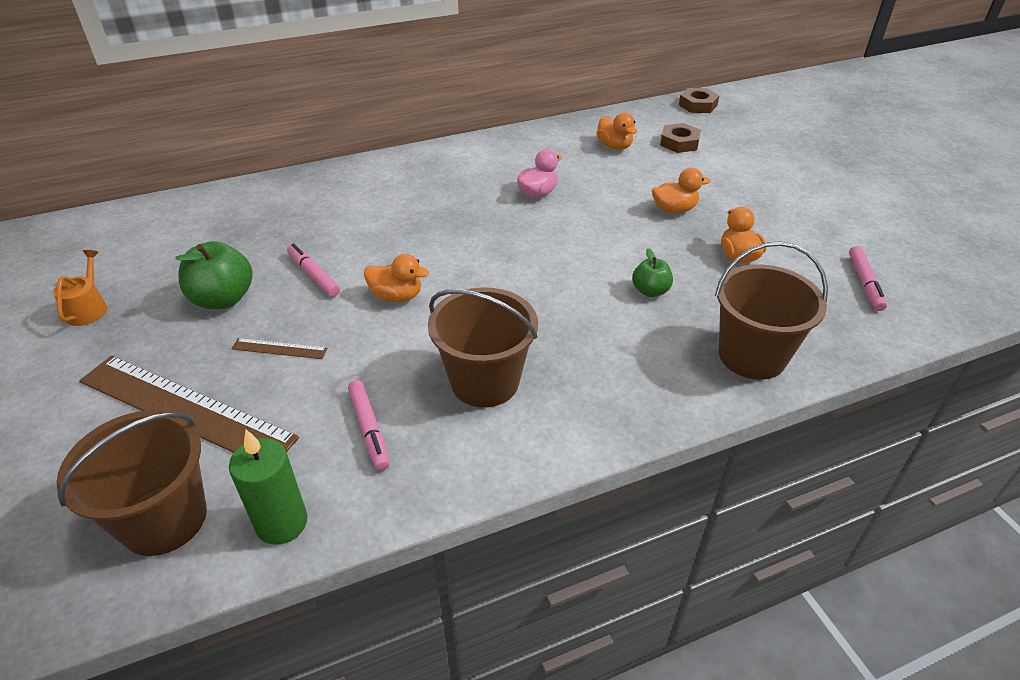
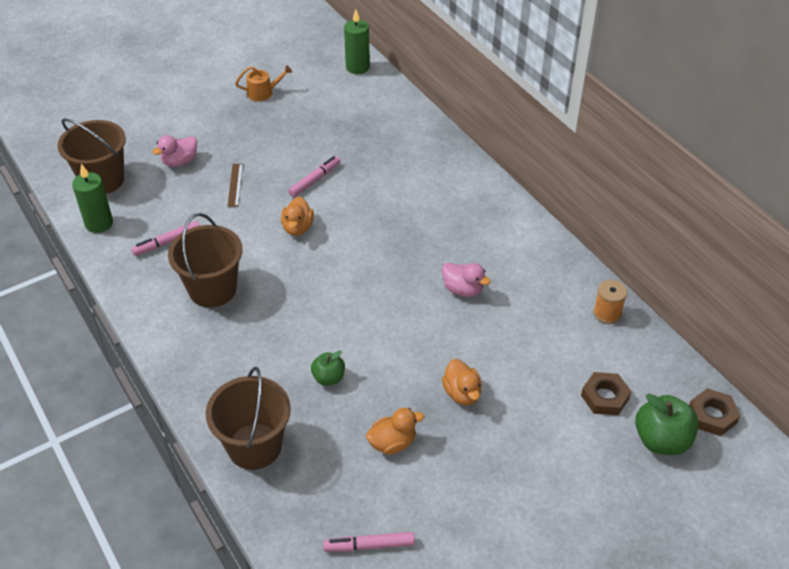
camera: 80 degrees right, 5 degrees up
brown ruler [79,356,299,453] -> pink duck [152,135,197,167]
green apple [175,241,253,309] -> green apple moved to [635,394,699,455]
orange duck [596,112,637,150] -> none
none -> green candle [344,9,370,74]
none -> orange spool [593,280,627,324]

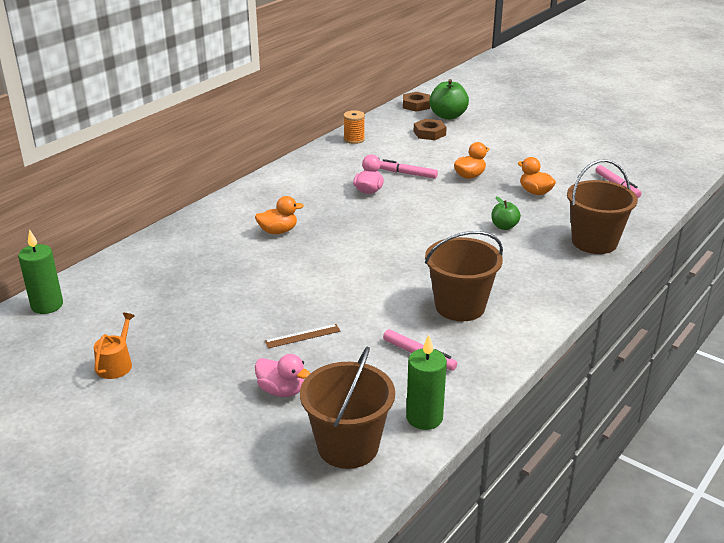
camera: 110 degrees left, 15 degrees down
orange watering can [235,65,292,101] -> orange watering can turned 45 degrees clockwise [94,313,135,379]
orange duck [281,196,314,236] -> orange duck moved to [255,196,304,234]
pink marker [288,156,340,197] -> pink marker moved to [379,159,438,179]

